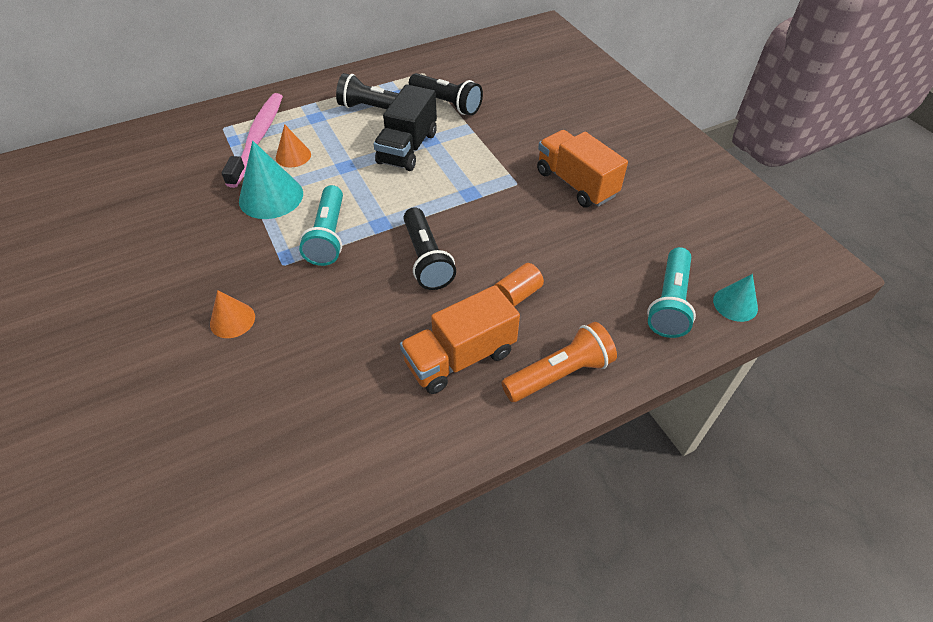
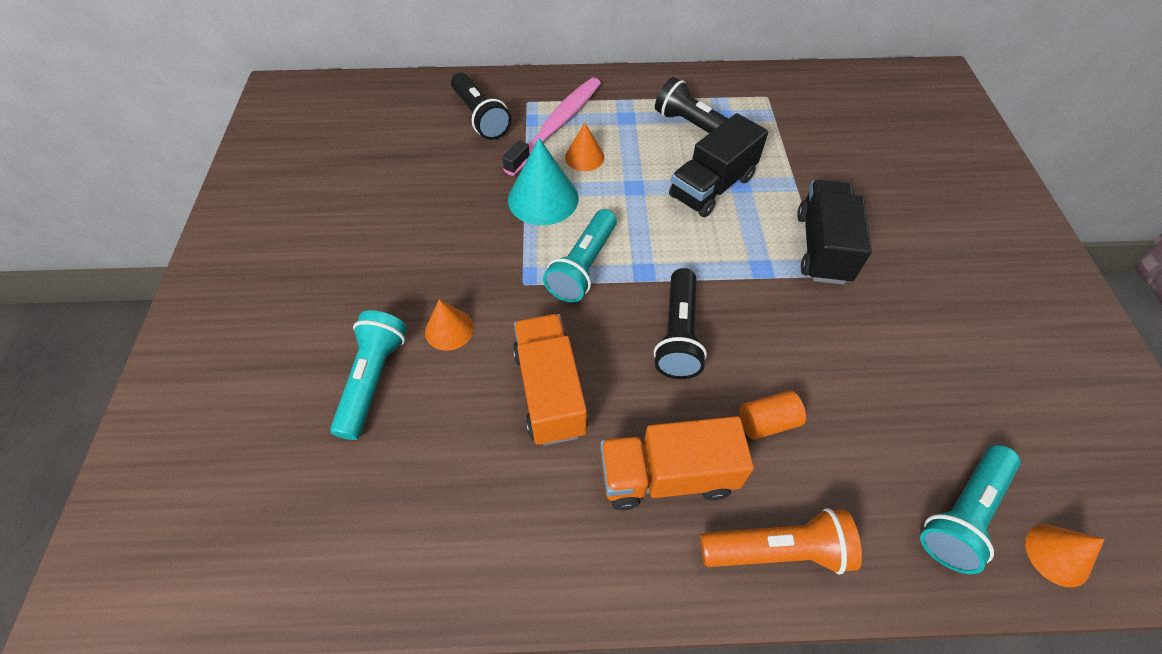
camera: 25 degrees right, 5 degrees up
black flashlight [409,73,483,116] -> black flashlight moved to [451,73,511,140]
orange truck [537,130,628,208] -> orange truck moved to [513,314,588,446]
turquoise cone [713,274,758,322] -> orange cone [1025,525,1105,587]
none -> turquoise flashlight [330,310,407,440]
none -> black truck [797,180,872,284]

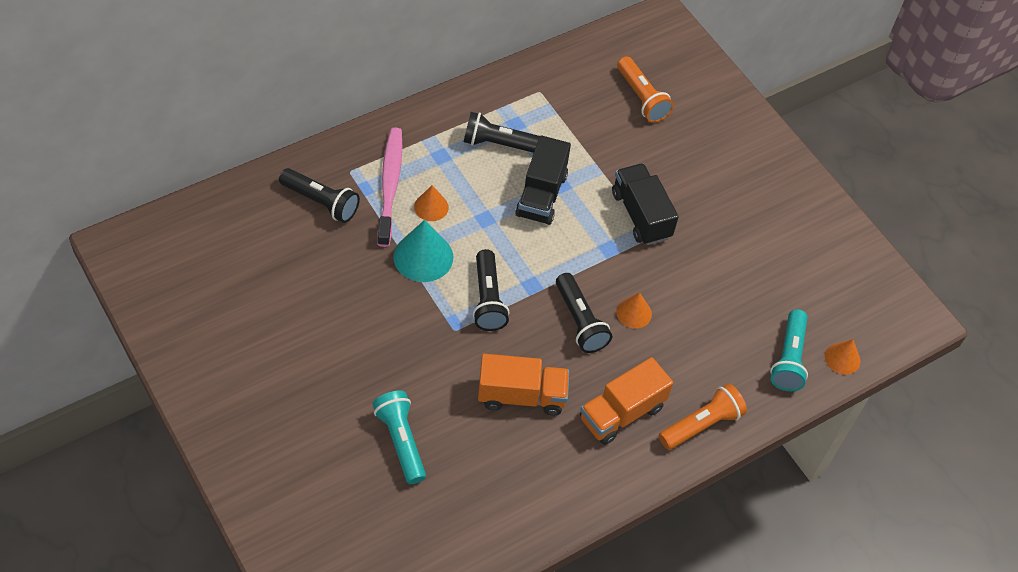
camera: 35 degrees left, 0 degrees up
orange cone [425,300,474,351] -> orange cone moved to [616,293,652,328]
orange truck [513,314,588,446] -> orange truck turned 135 degrees clockwise [478,354,569,416]
turquoise flashlight [543,209,617,303] -> black flashlight [473,249,509,331]
orange cylinder [739,391,806,440] -> none
none -> orange flashlight [617,56,674,123]

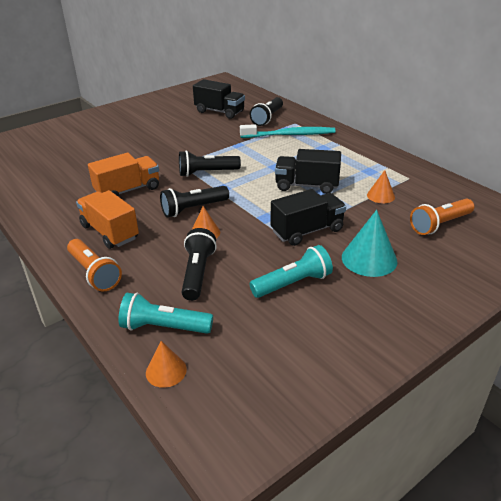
camera: 90 degrees right, 20 degrees down
turquoise flashlight [372,390,426,484] -> turquoise flashlight moved to [249,245,333,298]
pink toothbrush [377,127,402,247] -> turquoise toothbrush [240,124,335,138]
turquoise cone [393,220,453,282] -> turquoise cone moved to [342,210,398,277]
orange cone [414,185,449,221] -> orange cone moved to [367,170,395,203]
black flashlight [464,112,540,153] -> black flashlight moved to [182,228,217,301]
orange truck [478,354,569,416] -> orange truck turned 120 degrees counterclockwise [88,153,159,197]
none -> black truck [193,79,245,119]

